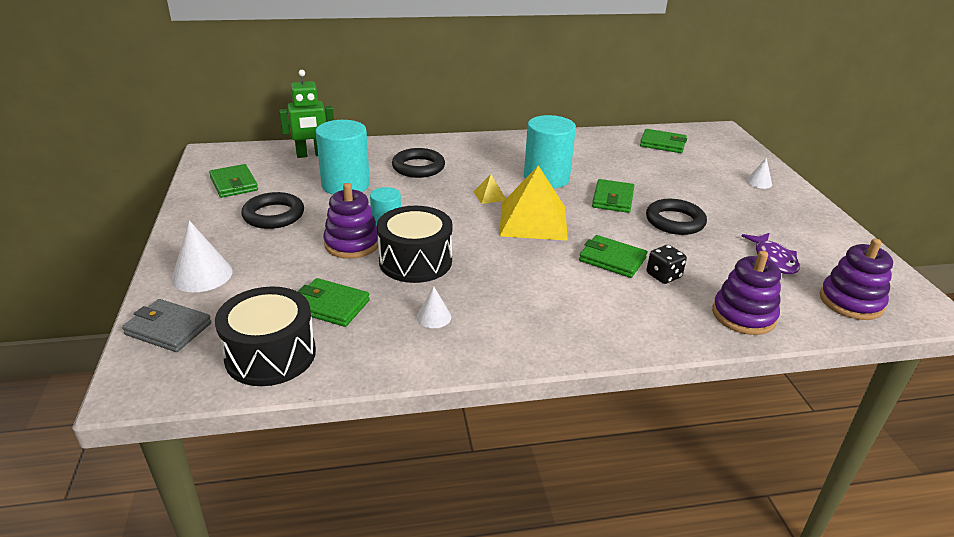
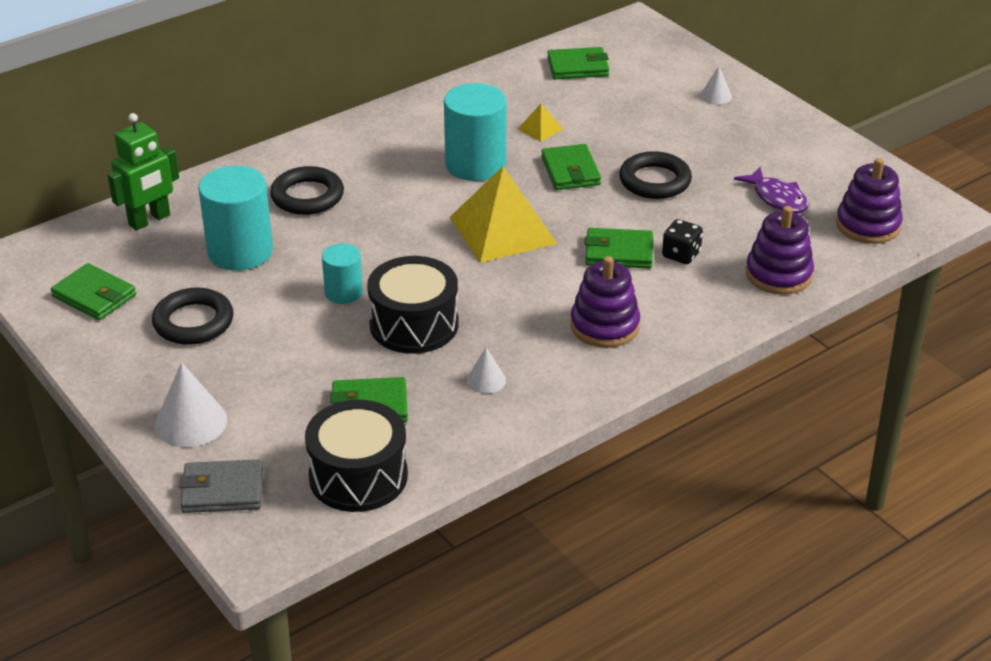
camera: 25 degrees left, 5 degrees up
purple stacking toy [323,183,378,259] -> purple stacking toy moved to [570,256,640,348]
yellow pyramid [473,174,506,204] -> yellow pyramid moved to [518,104,563,142]

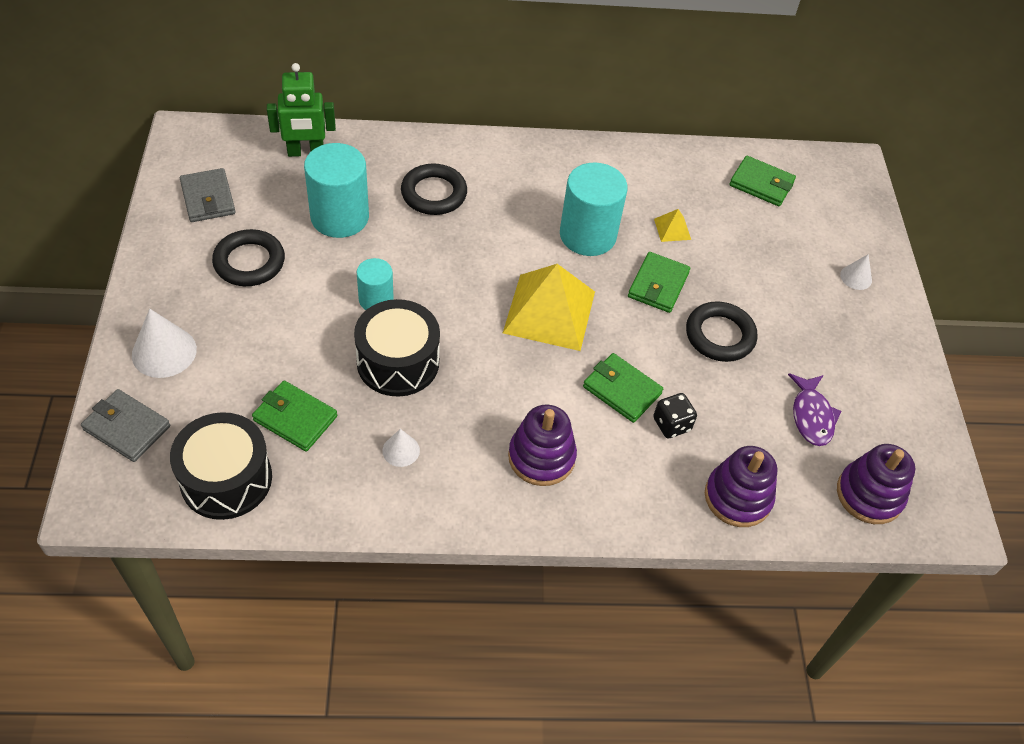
camera: 30 degrees right, 15 degrees up
green wallet [51,263,136,320] -> grey wallet [180,168,236,222]

